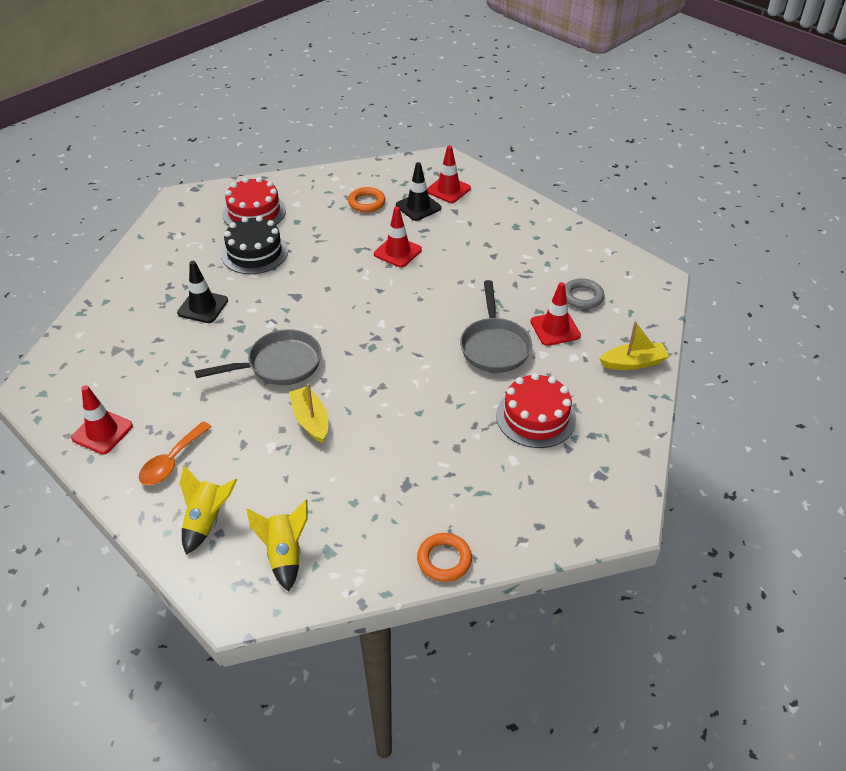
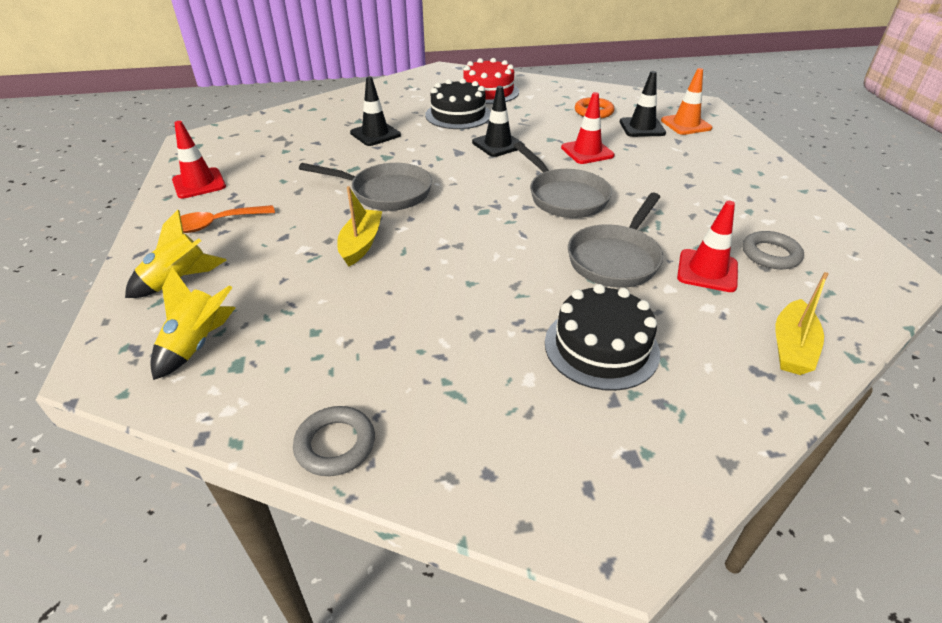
camera: 35 degrees right, 5 degrees down
orange ring [417,533,472,582] -> grey ring [293,406,375,476]
red traffic cone [427,145,471,203] -> orange traffic cone [661,68,712,135]
red cake [496,373,576,448] -> black cake [545,284,660,391]
yellow boat [599,321,669,370] -> yellow boat turned 90 degrees clockwise [775,272,829,375]
none -> black traffic cone [472,86,524,157]
none -> grey pan [513,142,612,218]

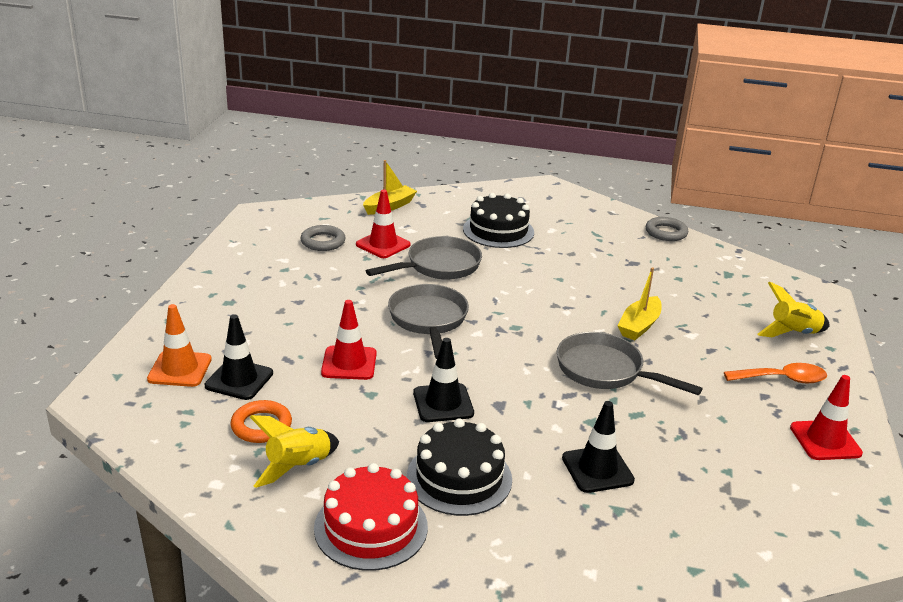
camera: 160 degrees left, 10 degrees down
yellow rocket [150,267,236,380] -> yellow rocket moved to [250,415,339,488]

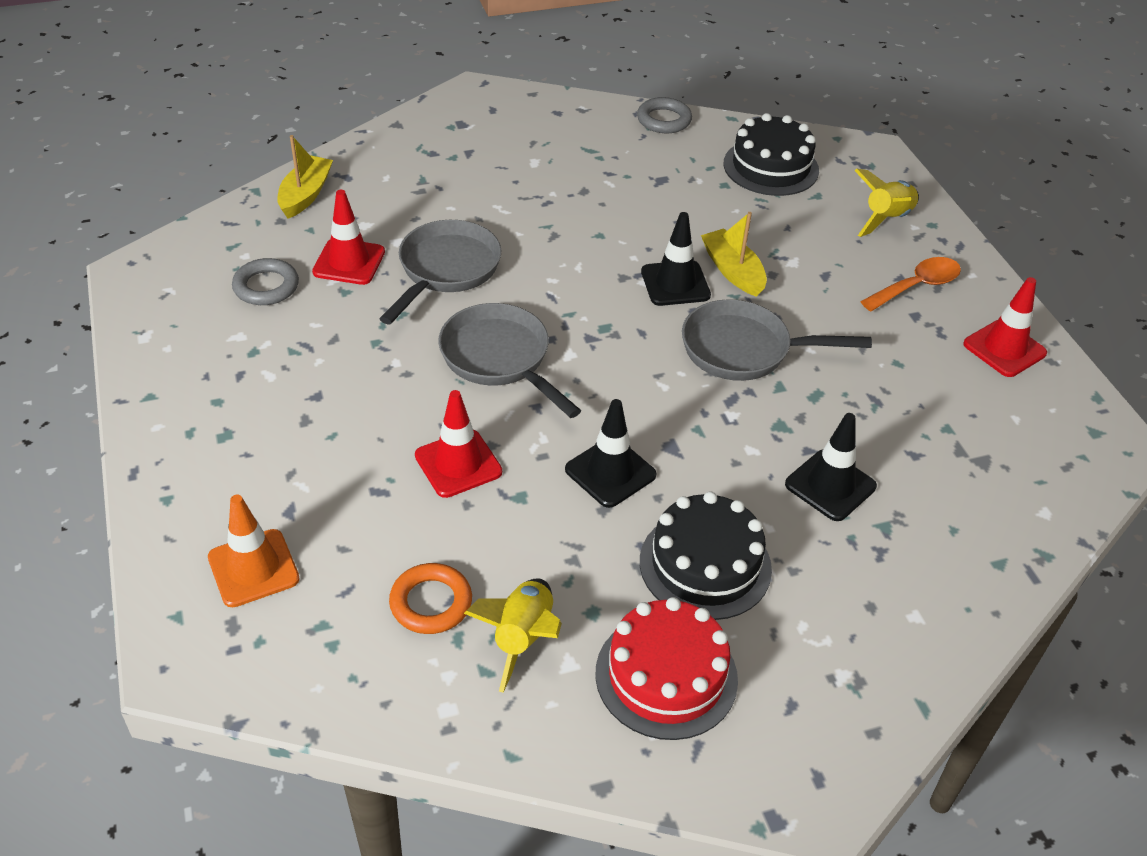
camera: 30 degrees left, 15 degrees up
black traffic cone [205,314,273,400] -> black traffic cone moved to [641,212,711,306]
black cake [463,193,534,248] -> black cake moved to [724,113,819,196]
yellow boat [617,267,662,340] -> yellow boat turned 150 degrees clockwise [701,212,767,297]

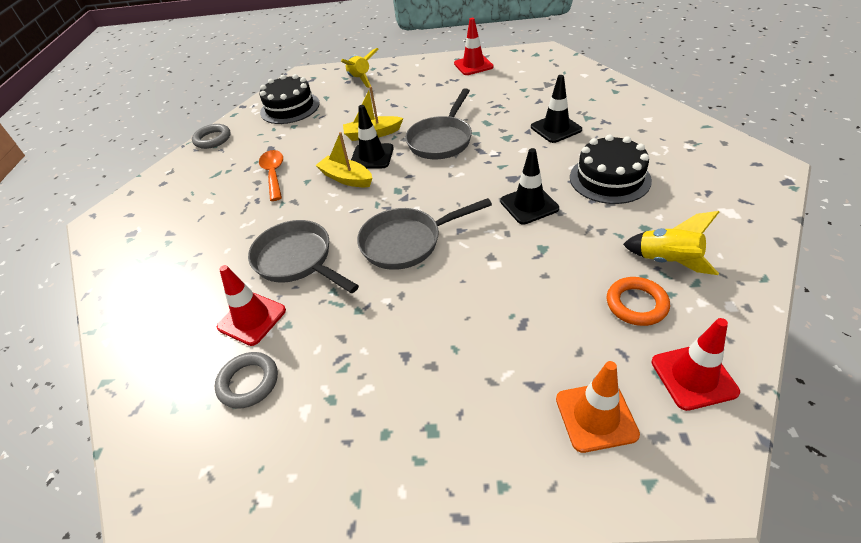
camera: 65 degrees left, 0 degrees up
yellow boat [277,135,333,219] -> yellow boat moved to [315,132,372,187]
red traffic cone [415,390,502,498] -> red traffic cone moved to [651,318,740,411]
red cake [595,597,738,740] -> none
orange spoon [860,257,961,311] -> orange spoon moved to [259,150,283,201]

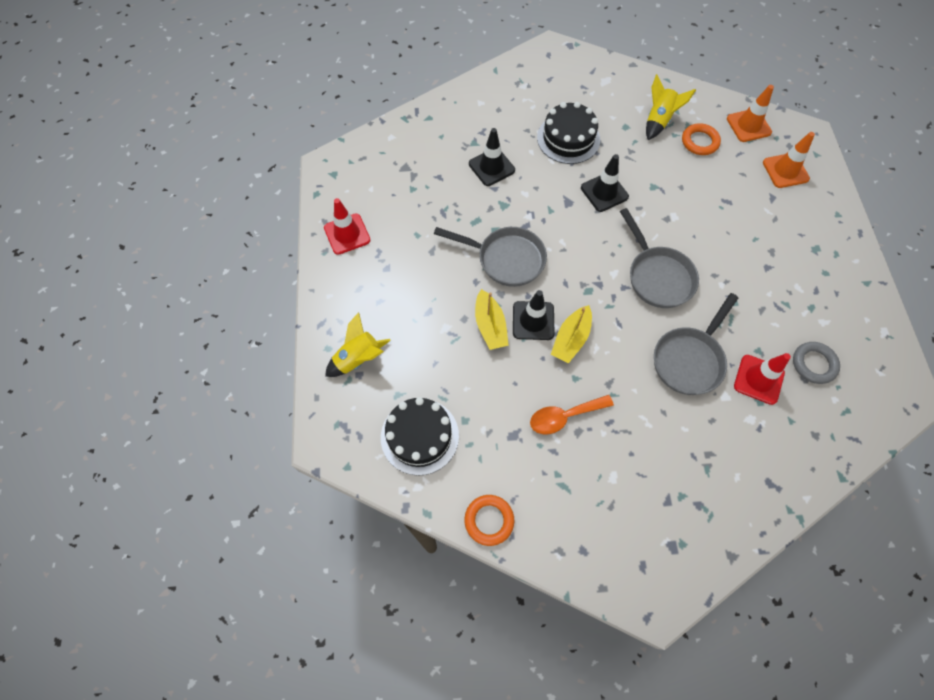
camera: 100 degrees left, 20 degrees up
grey ring [192,124,231,149] -> orange ring [464,495,514,546]
red traffic cone [651,318,740,411] -> orange traffic cone [727,85,774,142]

